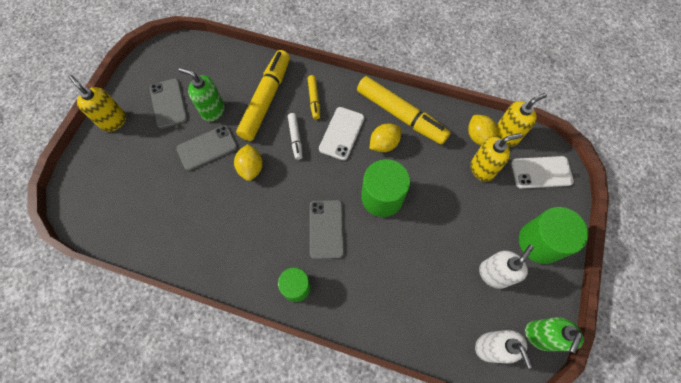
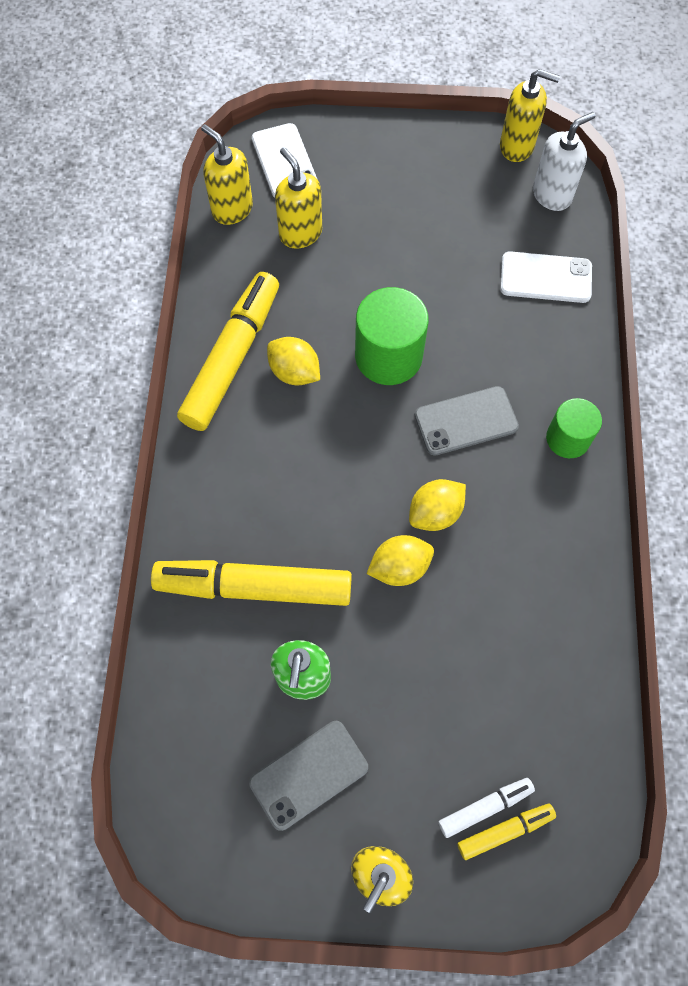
camera: 105 degrees left, 0 degrees up
grey phone [176,125,238,171] -> none
white marker [288,113,303,160] -> white marker moved to [438,778,535,838]
yellow marker [308,75,320,120] -> yellow marker moved to [457,804,556,860]
white phone [319,107,364,160] -> white phone moved to [500,251,592,303]
yellow lemon [468,115,498,145] -> yellow lemon moved to [409,479,466,531]
white soap dispenser [479,245,534,289] -> none
green cylinder [519,207,588,264] -> none
green soap dispenser [525,317,584,353] -> yellow soap dispenser [500,69,560,162]

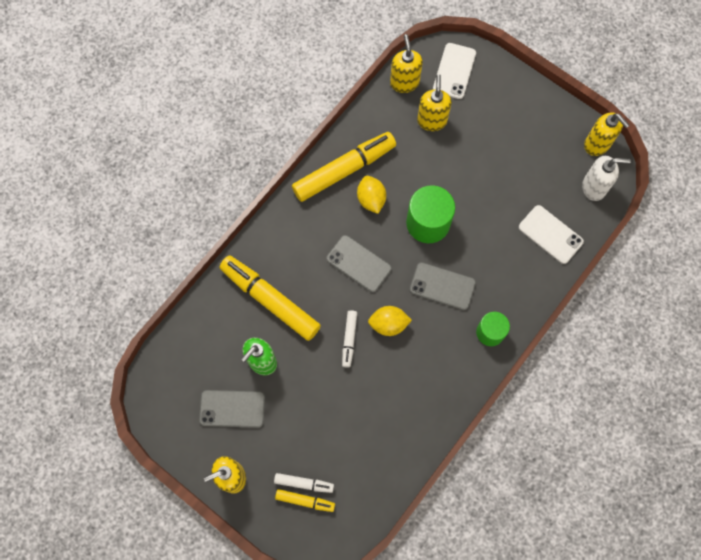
camera: 35 degrees right, 5 degrees up
yellow lemon [367,535,434,586] -> white marker [342,310,357,368]
none -> grey phone [326,235,392,293]

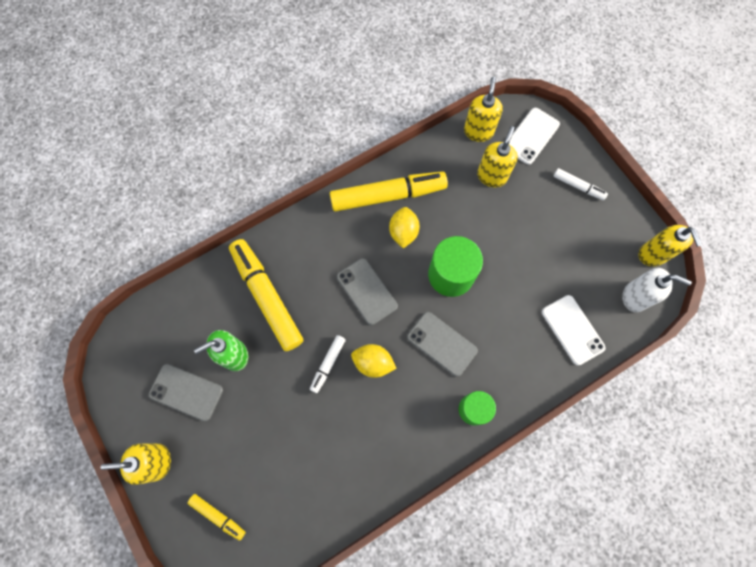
camera: 20 degrees right, 0 degrees up
white marker [274,473,334,493] -> white marker moved to [553,168,608,200]

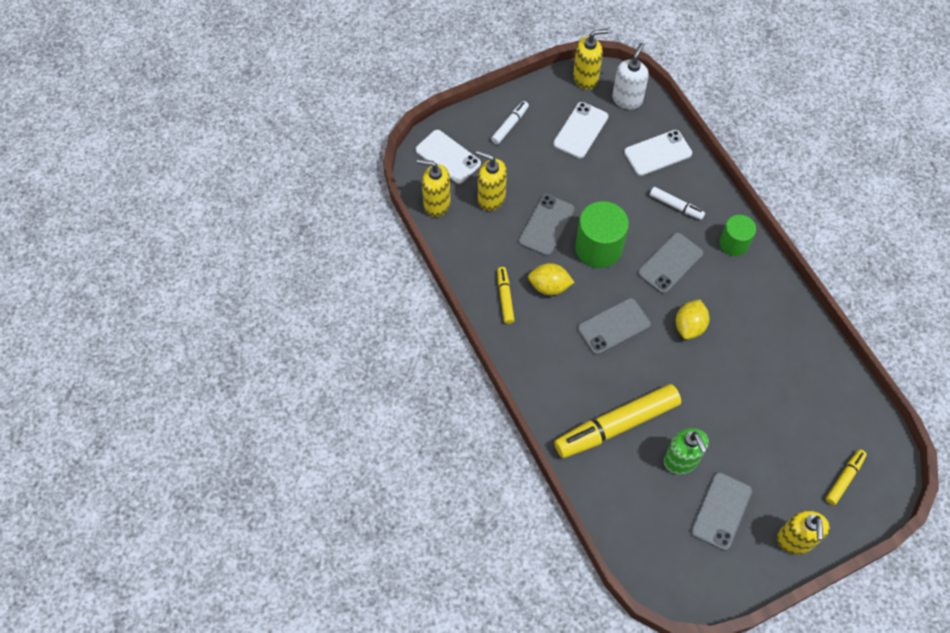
camera: 85 degrees left, 10 degrees down
white marker [310,335,346,393] -> white marker moved to [650,187,705,220]
yellow marker [330,171,448,212] -> yellow marker [497,267,515,324], size x0.48
none -> grey phone [519,194,575,256]
none -> white phone [553,102,608,158]

